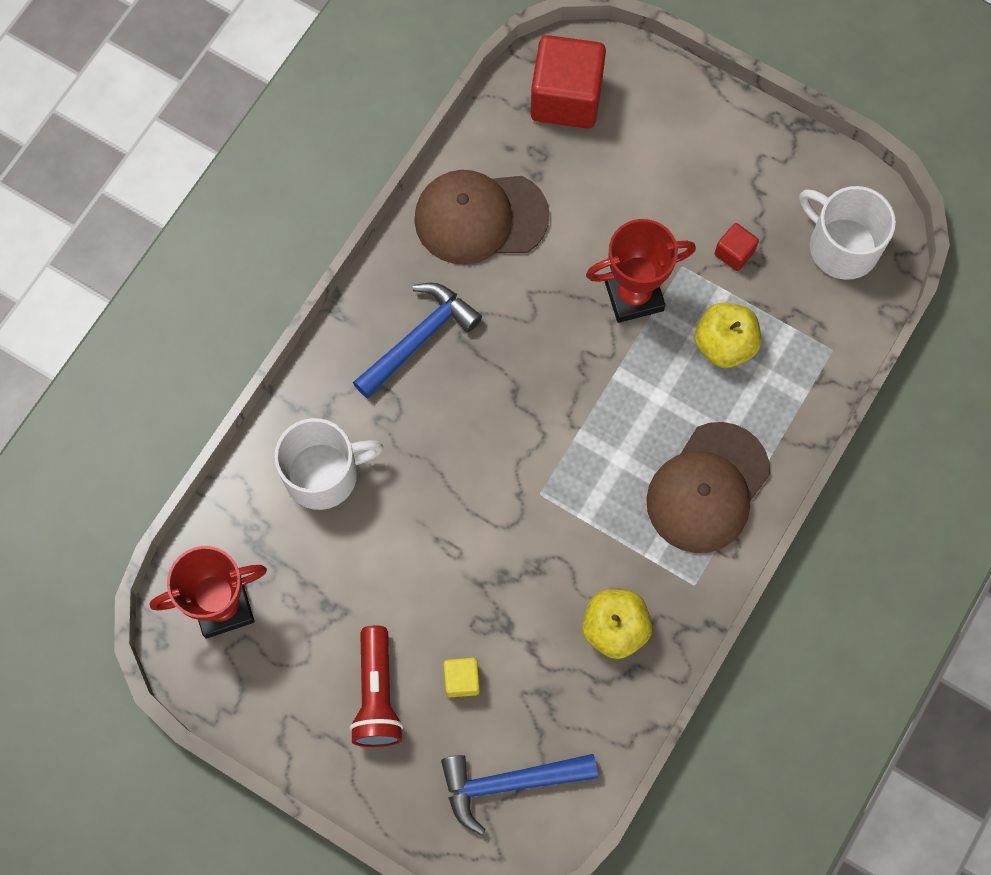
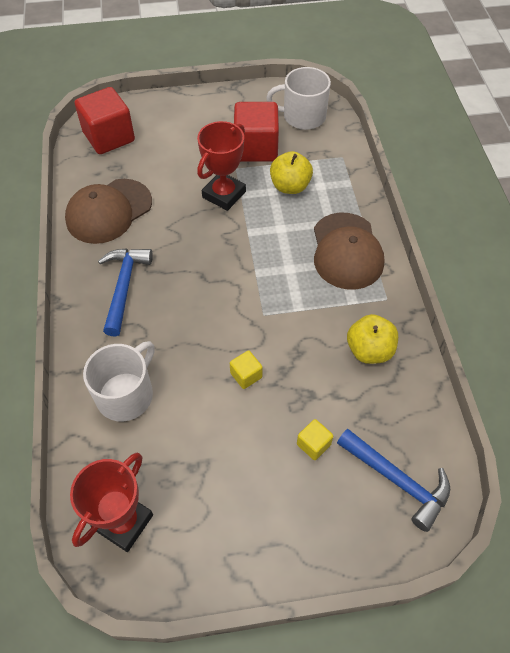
camera: 40 degrees left, 15 degrees down
red flashlight [349,626,404,747] -> none
blue hammer [441,754,598,835] -> blue hammer turned 90 degrees counterclockwise [337,428,450,532]
red cube [715,223,759,271] -> red cube [234,102,279,162], size x2.17
none -> yellow cube [230,350,263,389]

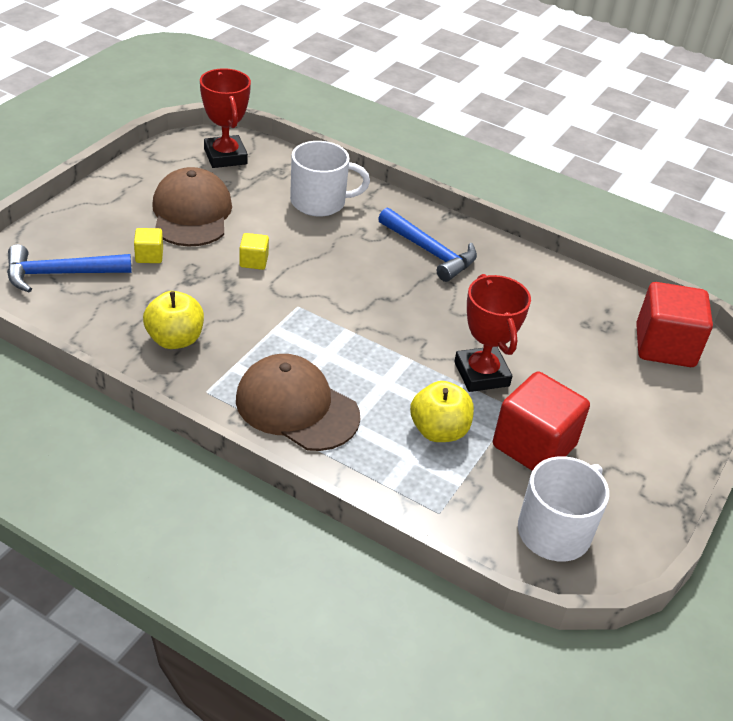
camera: 125 degrees right, 15 degrees down
brown cap [65,179,152,244] -> brown cap moved to [152,167,232,247]
white mug [83,341,155,422] -> white mug turned 75 degrees counterclockwise [290,141,370,217]

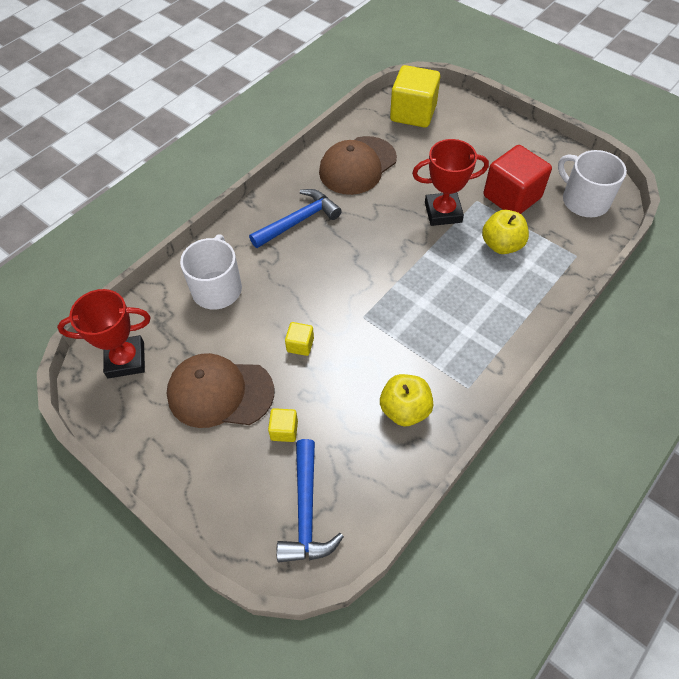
camera: 75 degrees left, 15 degrees up
brown cap [236,354,360,451] -> brown cap moved to [319,136,397,195]
red cube [636,282,713,367] -> yellow cube [390,65,440,128]

